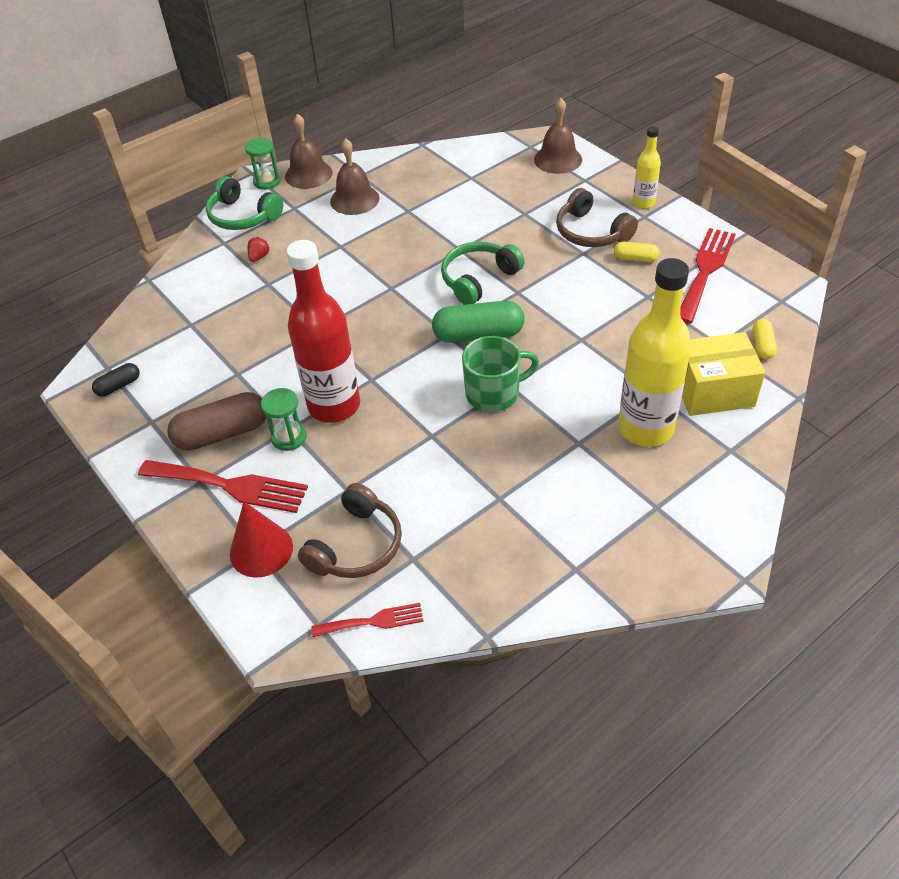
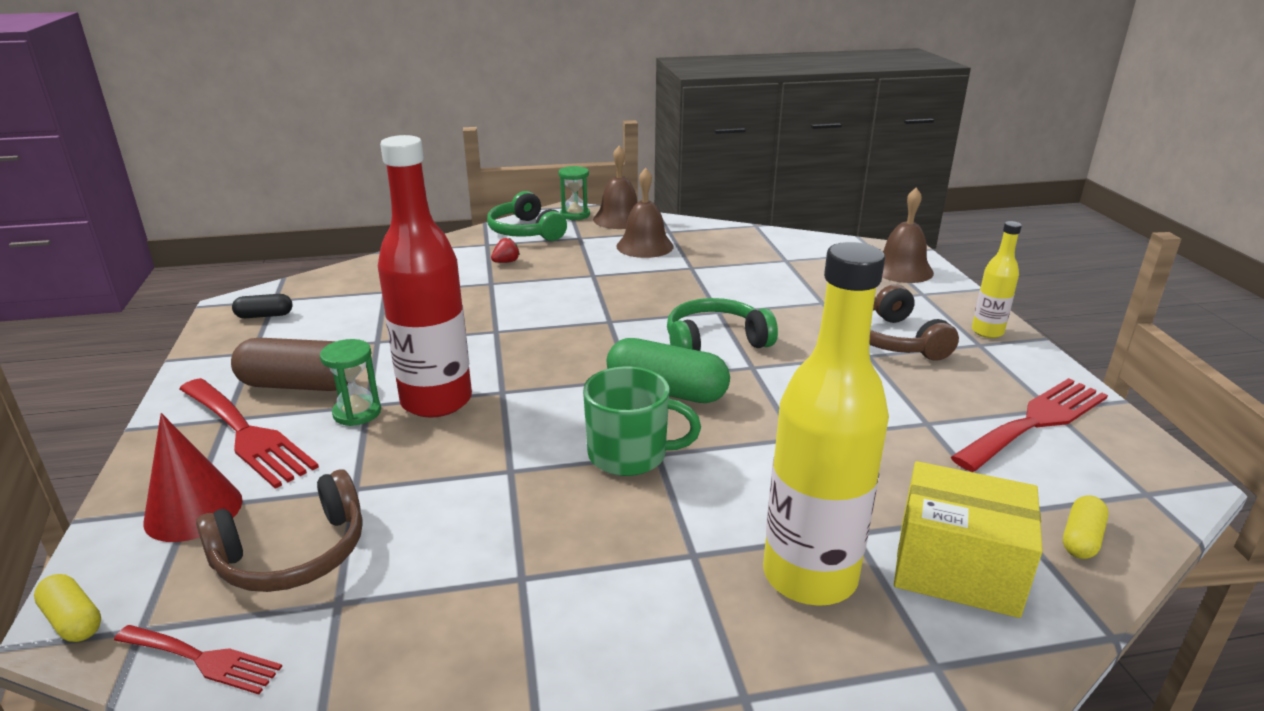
camera: 25 degrees right, 20 degrees down
yellow capsule [614,242,660,262] -> yellow capsule moved to [34,574,101,642]

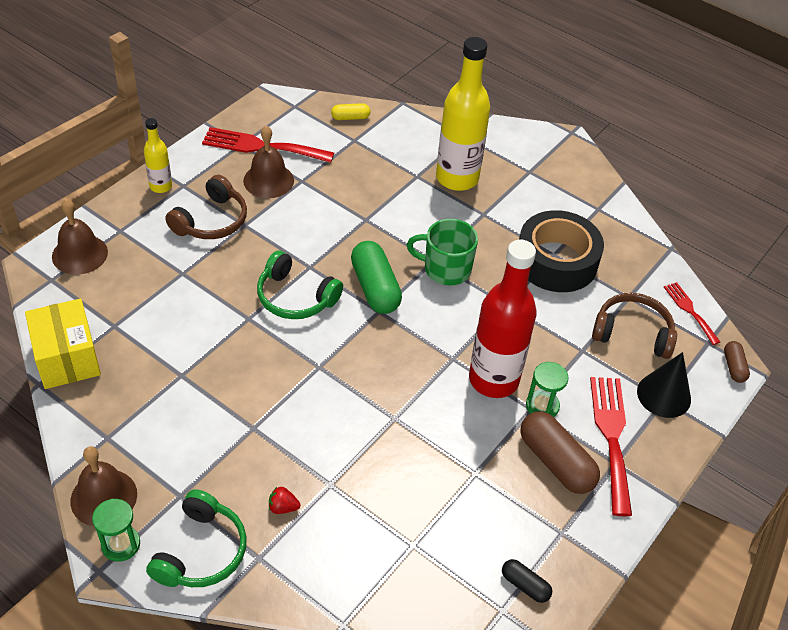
camera: 135 degrees left, 20 degrees up
yellow capsule [34,574,101,642] -> brown capsule [724,341,750,383]
red cone [143,413,243,542] -> black cone [637,352,691,418]
green mug [583,366,701,476] -> green mug turned 45 degrees counterclockwise [407,219,478,285]
brown bell [616,168,674,258] -> brown bell moved to [243,126,294,198]
yellow box [894,461,1043,618] -> yellow box moved to [25,299,101,389]
none -> black tape [519,210,604,292]

